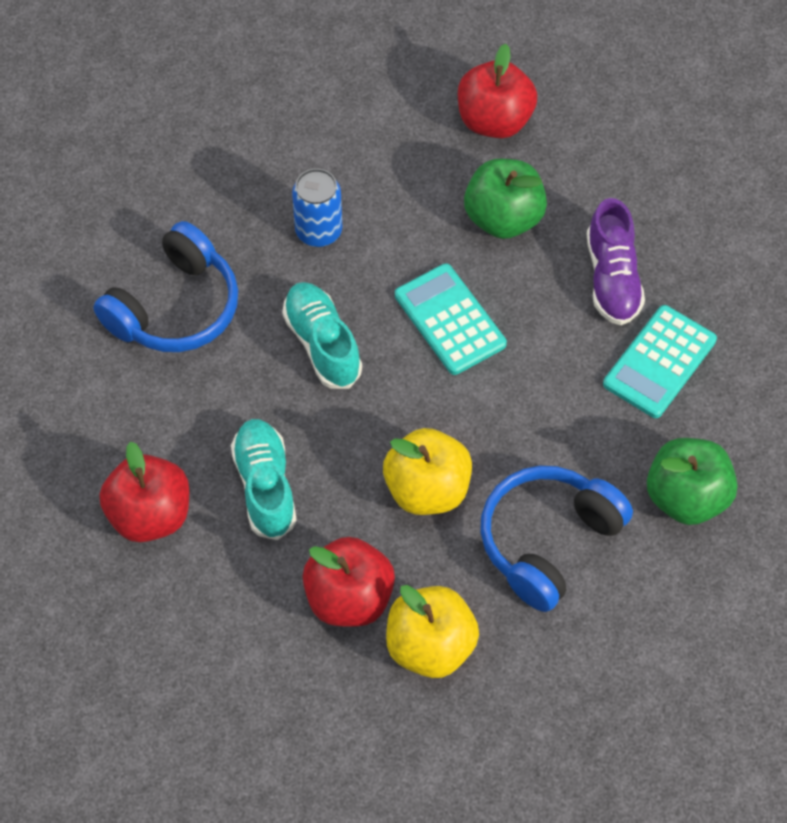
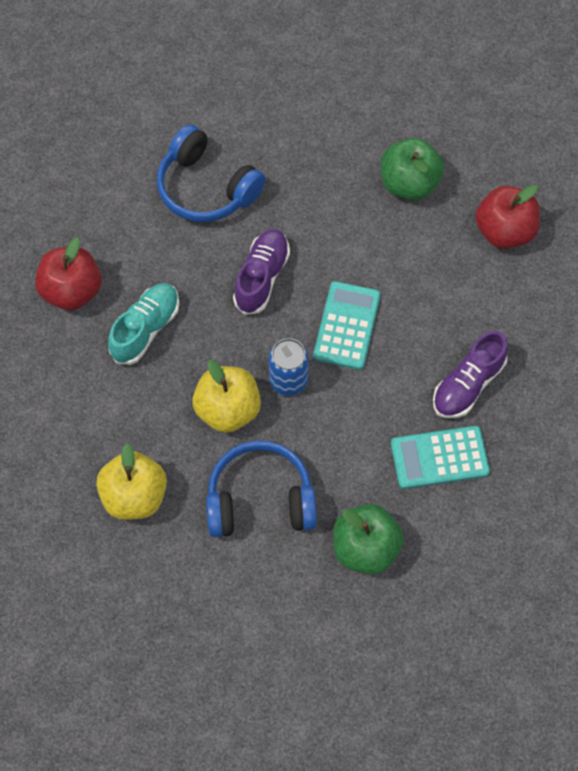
camera: 45 degrees right, 5 degrees up
blue headphones [93,221,238,352] -> blue headphones turned 45 degrees clockwise [157,124,265,222]
turquoise shoe [282,282,362,389] -> purple shoe [233,229,290,315]
blue can [292,168,342,247] -> blue can moved to [269,338,309,396]
red apple [302,537,395,627] -> none
green apple [464,159,547,239] -> green apple moved to [381,138,444,200]

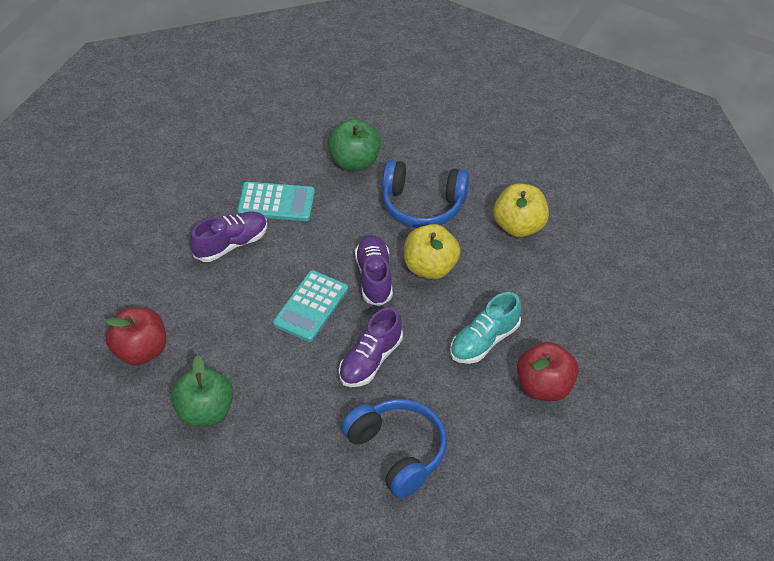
camera: 165 degrees left, 15 degrees down
blue can [269,338,309,396] -> purple shoe [355,235,393,306]

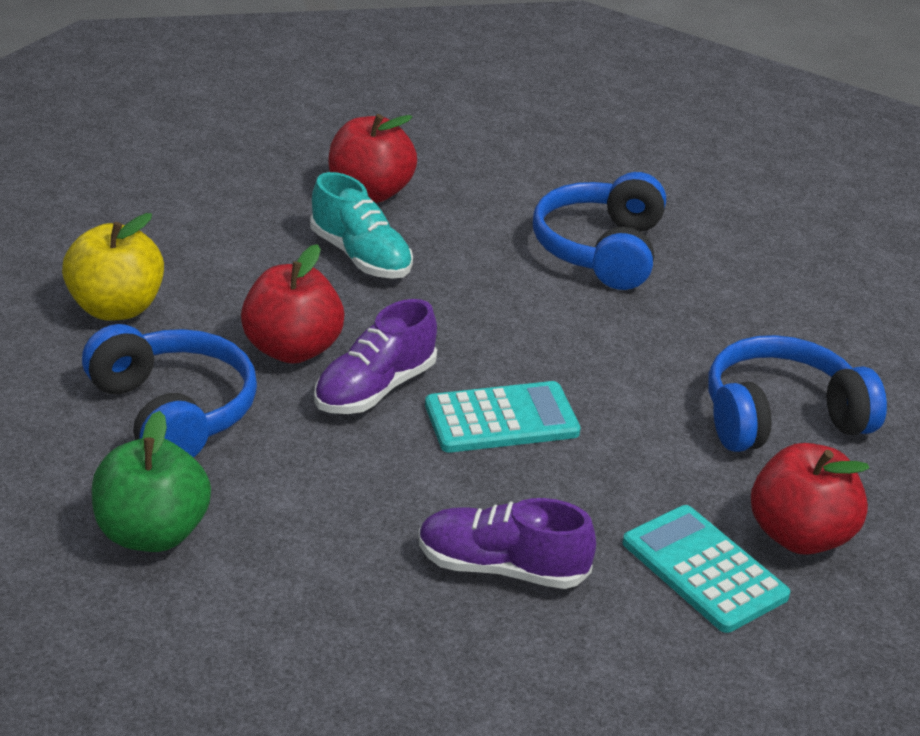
camera: 135 degrees left, 15 degrees down
green apple [171,355,233,427] -> blue headphones [708,335,887,452]
turquoise calculator [237,182,315,221] -> turquoise calculator moved to [623,505,791,633]
purple shoe [339,307,403,387] -> none
yellow apple [404,224,461,279] -> red apple [241,244,345,364]
turquoise shoe [450,292,521,364] -> turquoise shoe turned 45 degrees clockwise [310,172,413,279]

